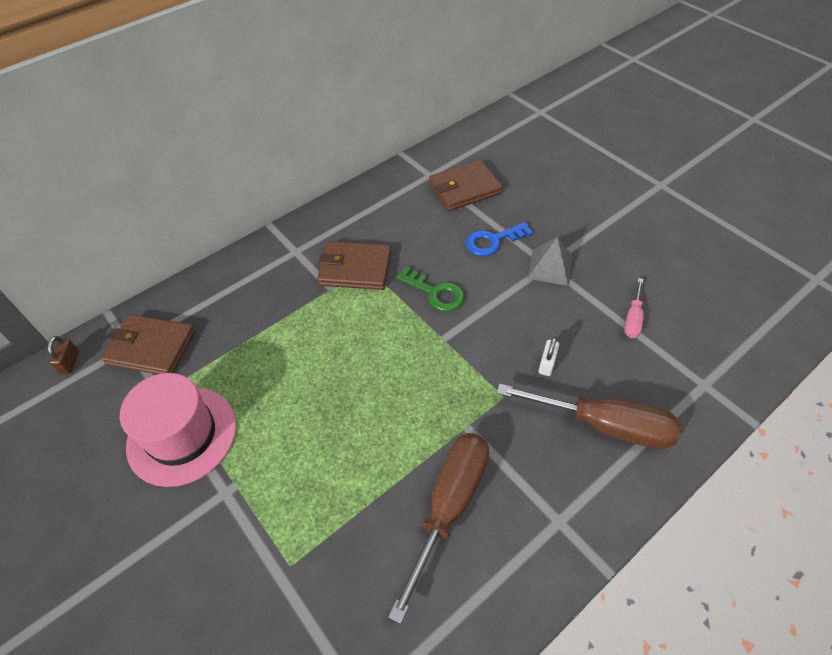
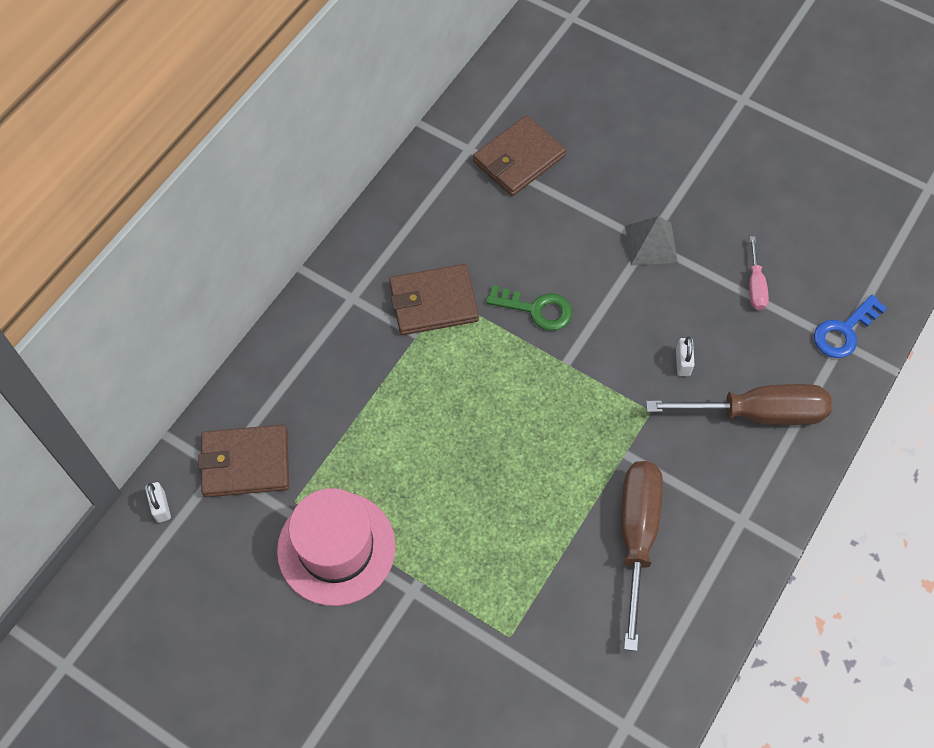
camera: 20 degrees left, 10 degrees up
brown padlock [48,336,79,374] -> white padlock [145,482,171,523]
blue key [466,222,533,256] -> blue key moved to [814,294,887,358]

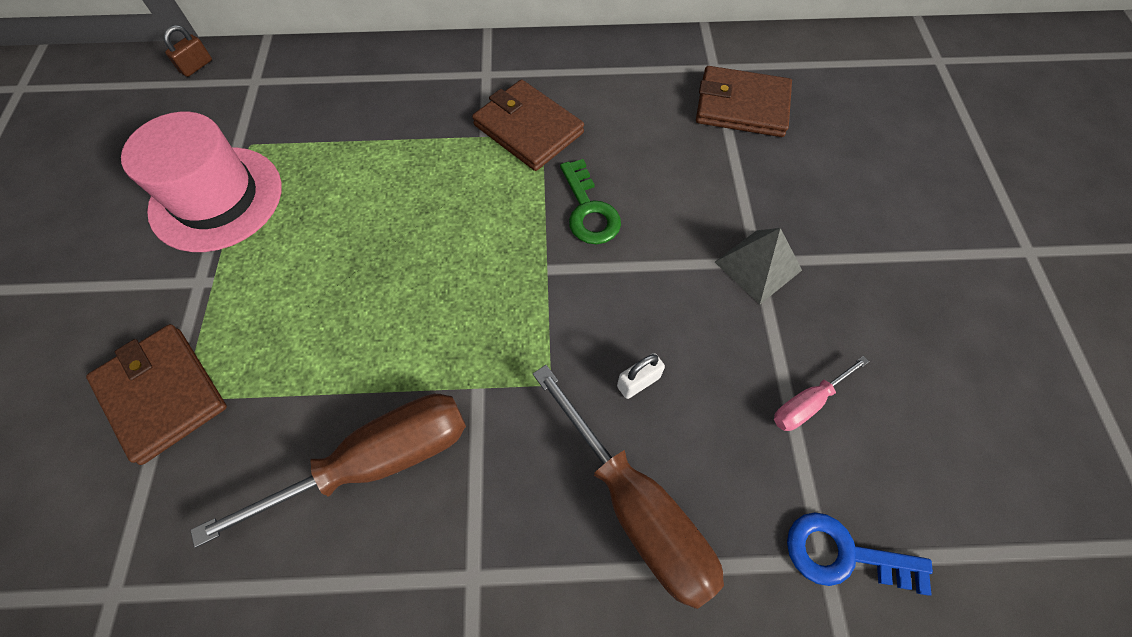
camera: 55 degrees right, 0 degrees up
white padlock [145,482,171,523] -> brown padlock [164,25,212,77]
brown wallet [198,425,289,497] -> brown wallet moved to [86,324,227,465]

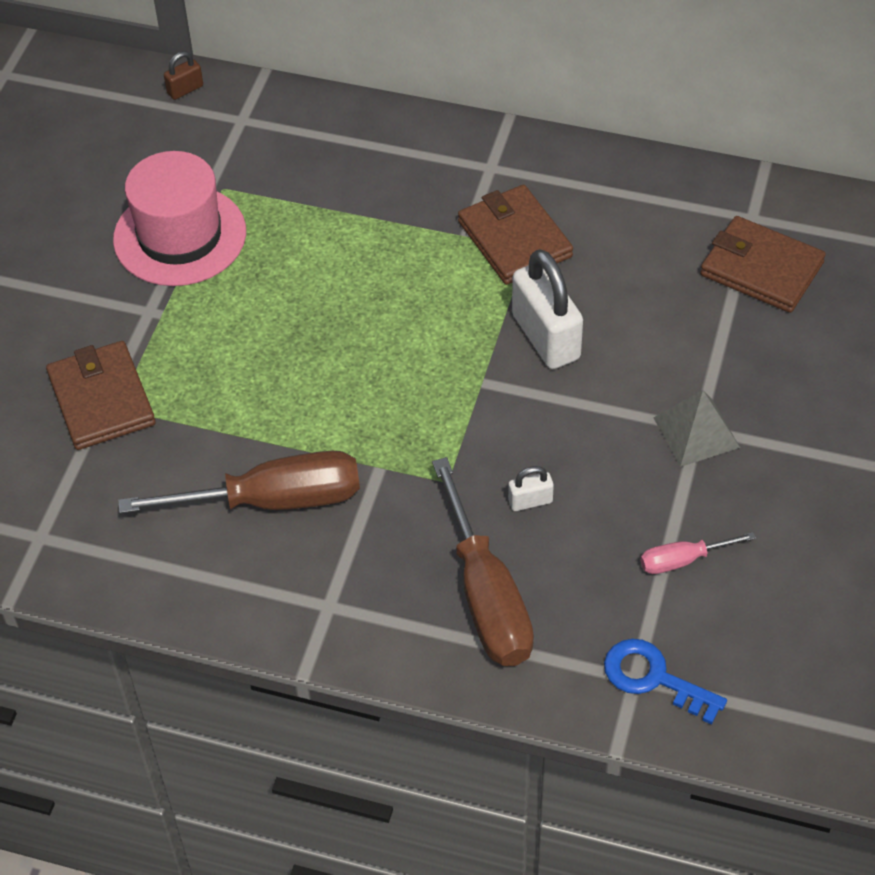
camera: 20 degrees right, 10 degrees down
green key [560,159,621,244] -> white padlock [512,249,583,369]

